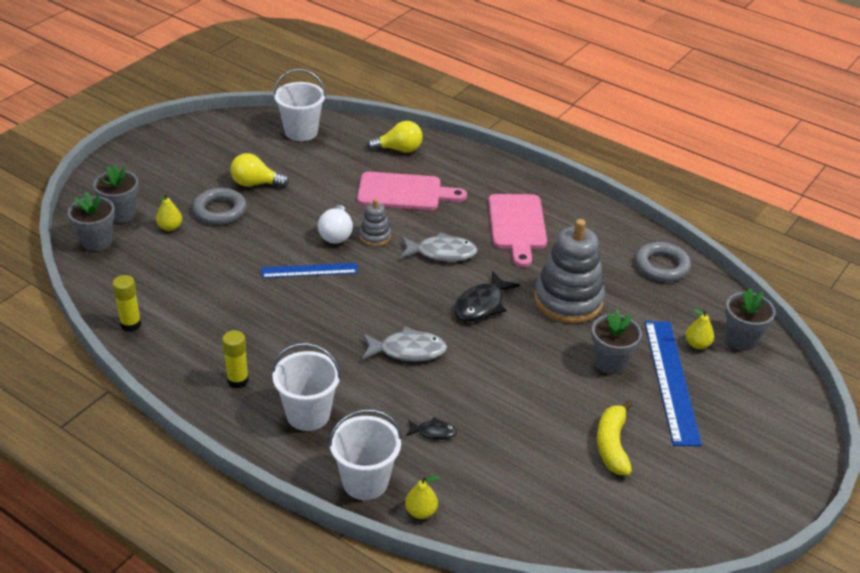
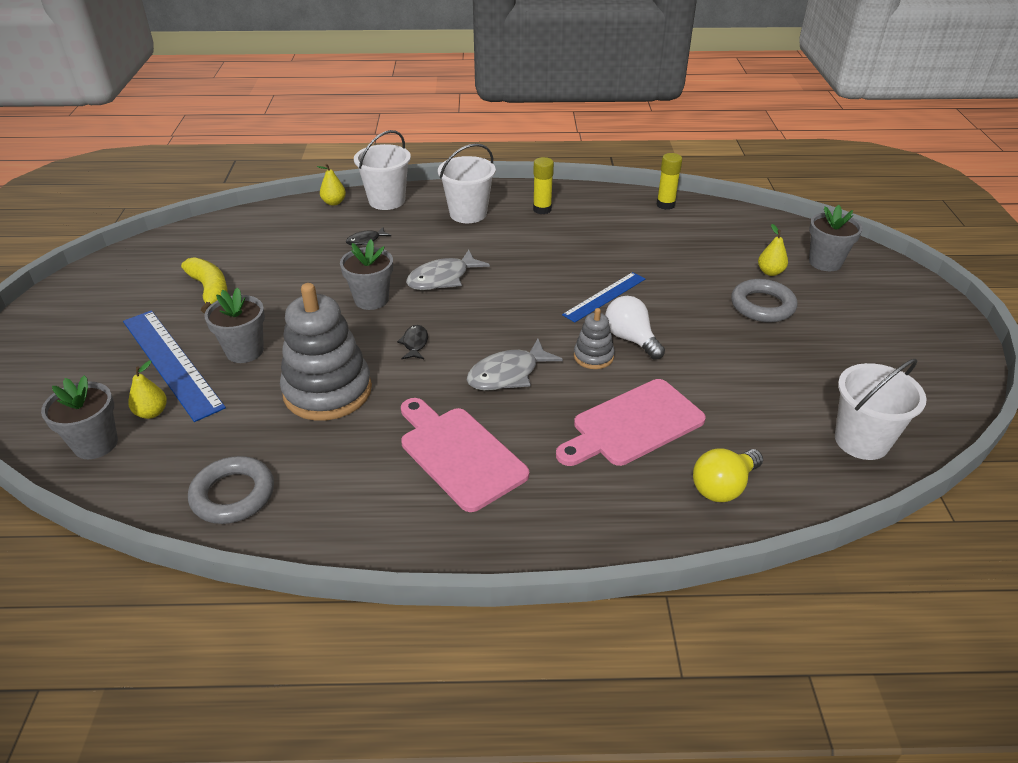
camera: 145 degrees right, 0 degrees up
grey flower pot [68,192,115,251] -> grey flower pot moved to [340,239,393,310]
yellow light bulb [230,153,289,187] -> none
black fish [454,271,520,322] -> black fish [397,325,428,359], size x0.55

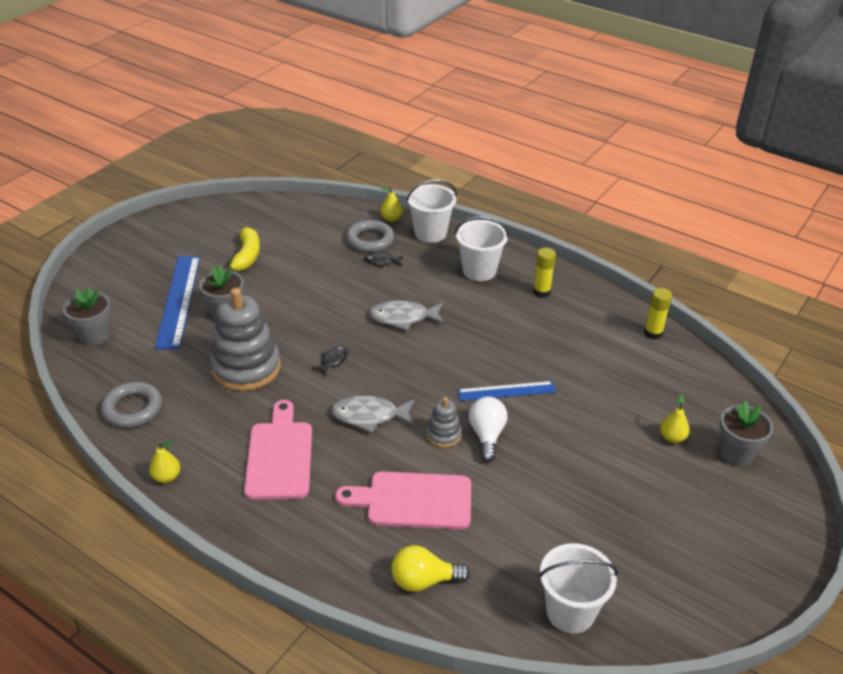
camera: 35 degrees right, 0 degrees up
yellow pear [128,360,167,419] -> yellow pear moved to [149,441,180,483]
grey flower pot [340,239,393,310] -> none
grey ring [731,279,798,323] -> grey ring moved to [346,220,394,253]

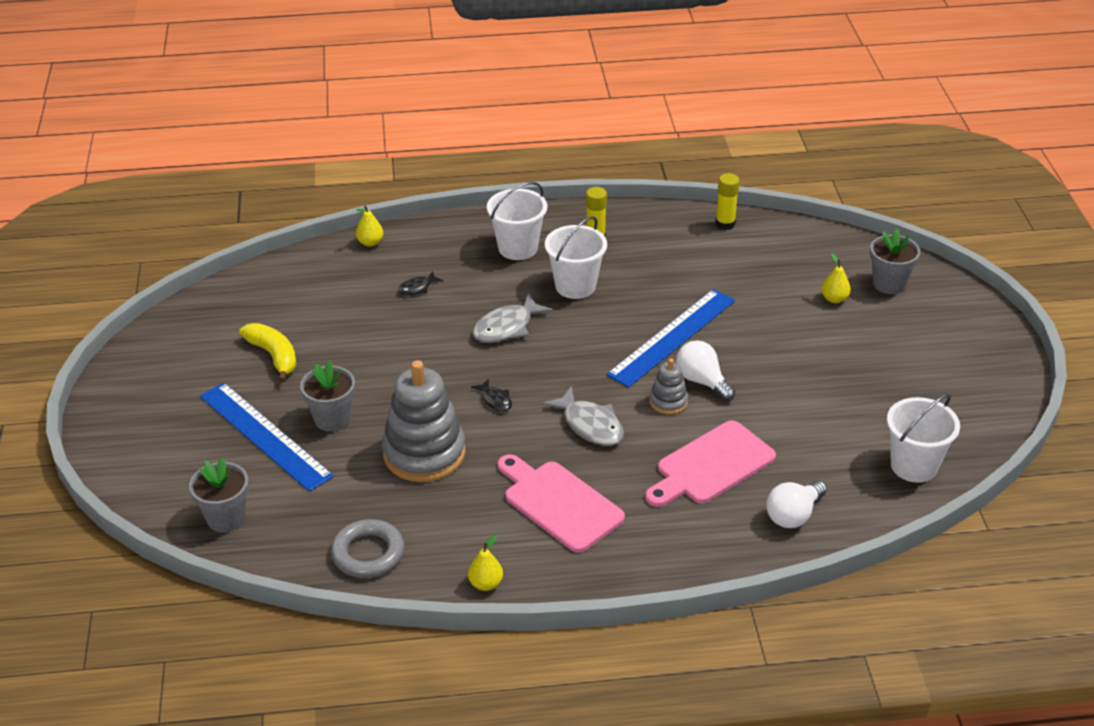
camera: 40 degrees left, 0 degrees up
black fish [311,346,349,376] -> black fish turned 150 degrees clockwise [471,378,512,411]
grey fish [331,395,415,433] -> grey fish turned 90 degrees counterclockwise [542,386,624,446]
grey ring [346,220,394,253] -> none
yellow light bulb [391,545,470,592] -> white light bulb [767,480,827,528]
white bucket [406,179,457,243] -> white bucket moved to [545,216,607,299]
blue ruler [457,381,556,401] -> blue ruler [606,289,735,388], size x1.65

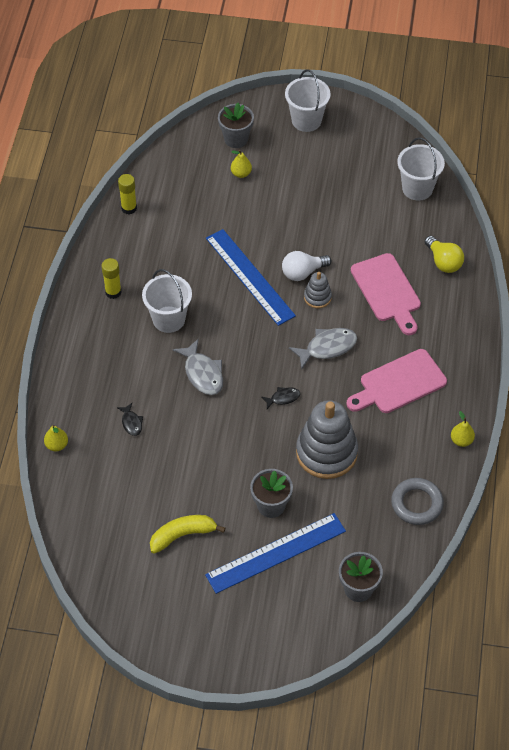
camera: 75 degrees left, 15 degrees up
white bucket [487,182,547,260] -> white bucket moved to [285,69,331,132]
white light bulb [767,480,827,528] -> yellow light bulb [425,236,464,273]

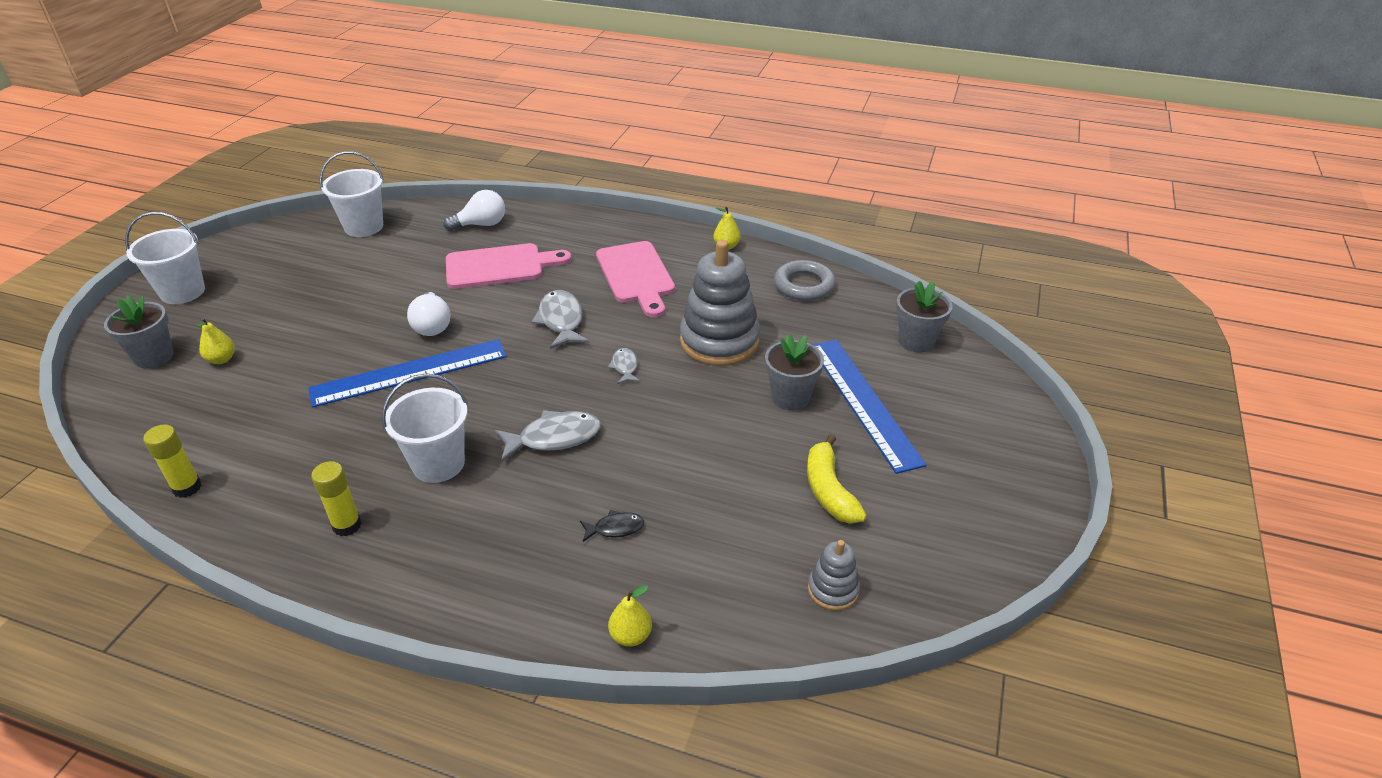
camera: 80 degrees left, 15 degrees down
black fish [261,387,300,409] -> grey fish [608,348,640,384]
grey stacking toy [304,272,332,308] -> grey stacking toy moved to [808,540,860,611]
yellow light bulb [425,236,464,273] -> white light bulb [444,190,505,231]

